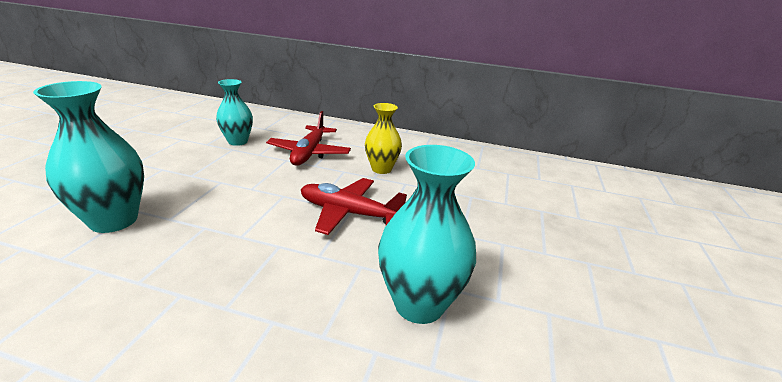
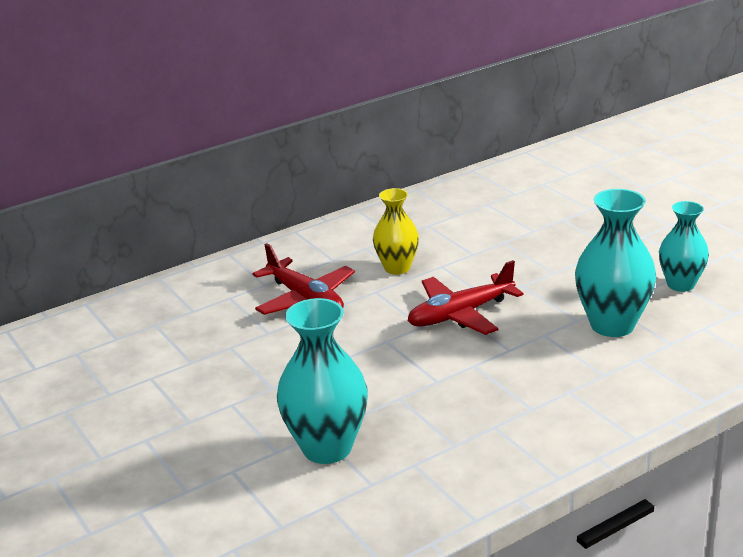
camera: 45 degrees left, 0 degrees up
turquoise vase [216,79,253,146] -> turquoise vase moved to [659,201,709,292]

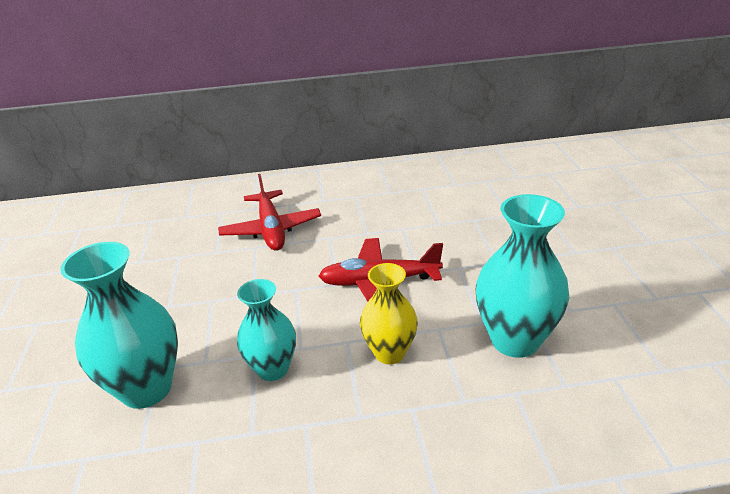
camera: 25 degrees right, 5 degrees up
yellow vase [373,188,419,275] -> yellow vase moved to [360,263,418,364]
turquoise vase [659,201,709,292] -> turquoise vase moved to [237,279,296,381]

